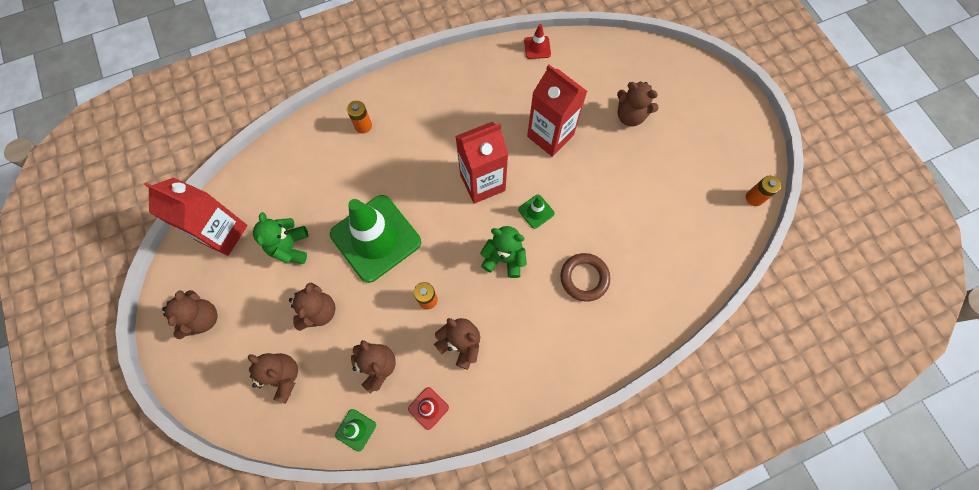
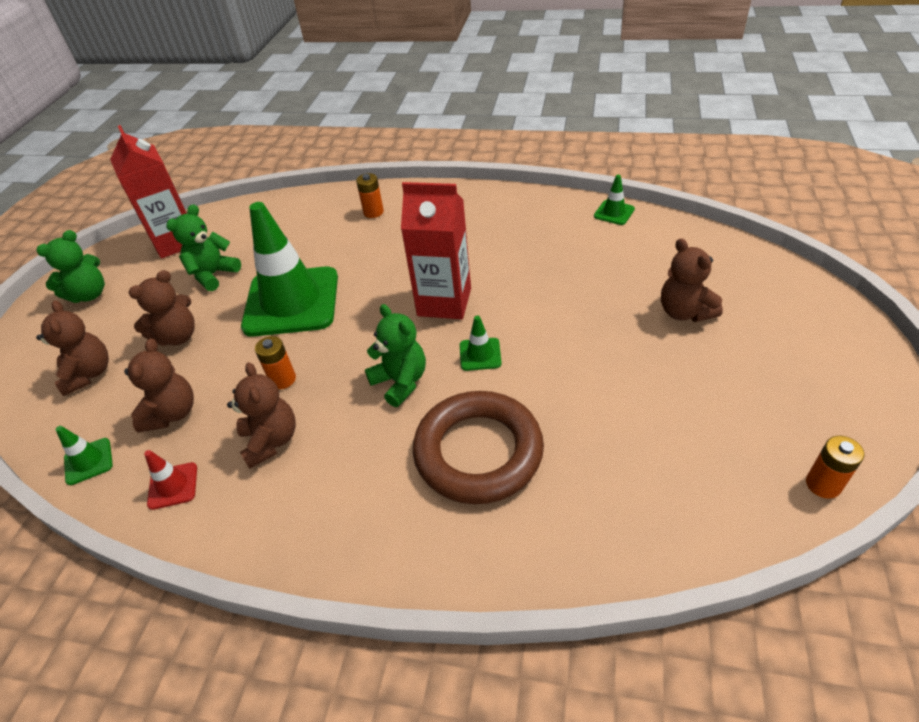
camera: 40 degrees right, 25 degrees down
brown teddy bear [162,290,218,339] -> green teddy bear [36,230,105,303]
red traffic cone [524,24,551,59] -> green traffic cone [594,175,635,225]
red carton [527,64,587,157] -> none
brown ring [560,253,610,302] -> brown ring [413,391,544,504], size x1.66

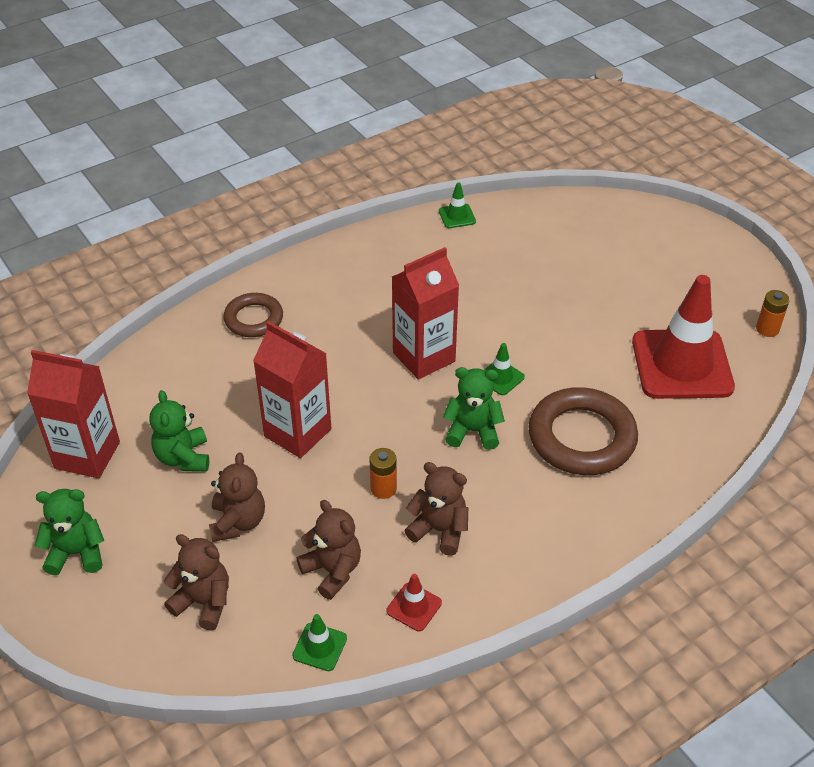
camera: 50 degrees left, 0 degrees up
green teddy bear [36,230,105,303] -> green teddy bear turned 90 degrees counterclockwise [34,489,104,575]
green traffic cone [241,202,338,337] -> red carton [253,321,331,458]
orange battery [356,173,384,218] -> brown ring [223,293,283,337]
brown teddy bear [661,238,723,322] -> none
none -> red traffic cone [632,275,735,399]

